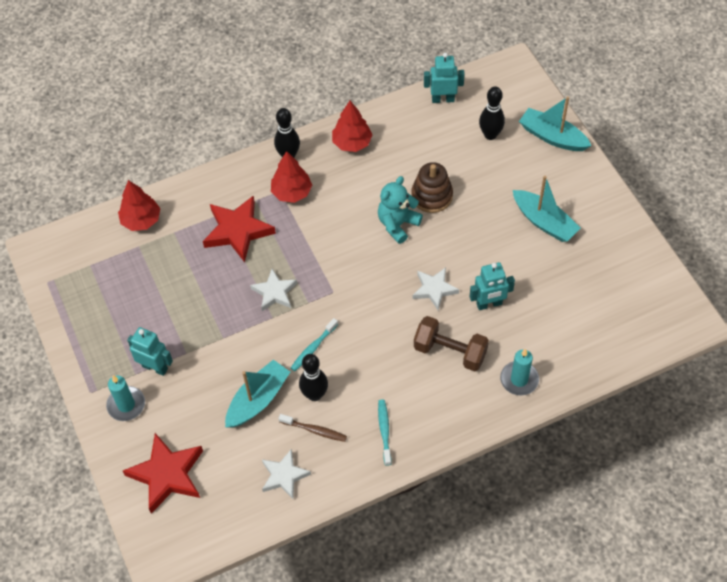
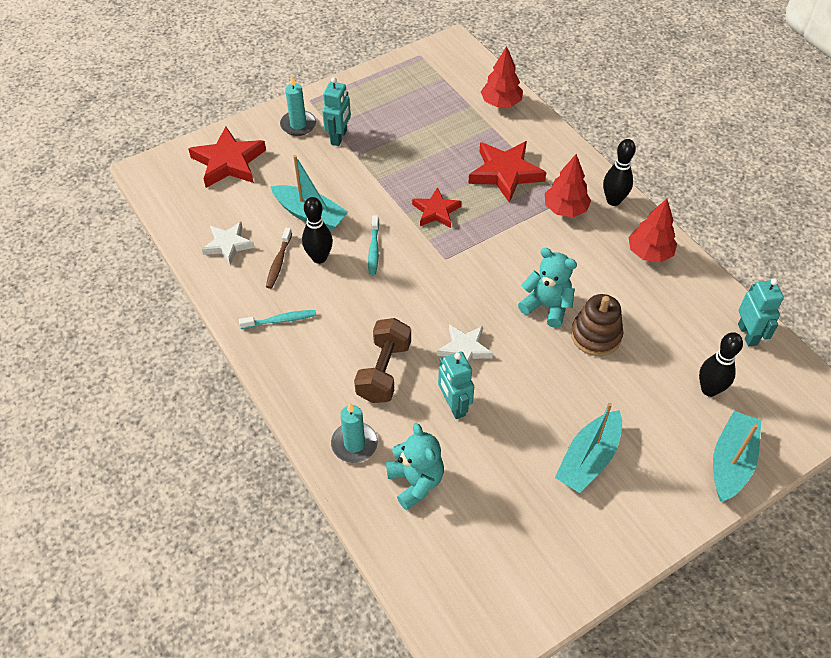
camera: 80 degrees right, 5 degrees down
white star [250,269,297,311] -> red star [412,187,462,228]
turquoise toothbrush [291,318,338,371] -> turquoise toothbrush turned 120 degrees counterclockwise [368,215,379,276]
none -> turquoise teddy bear [386,423,444,510]

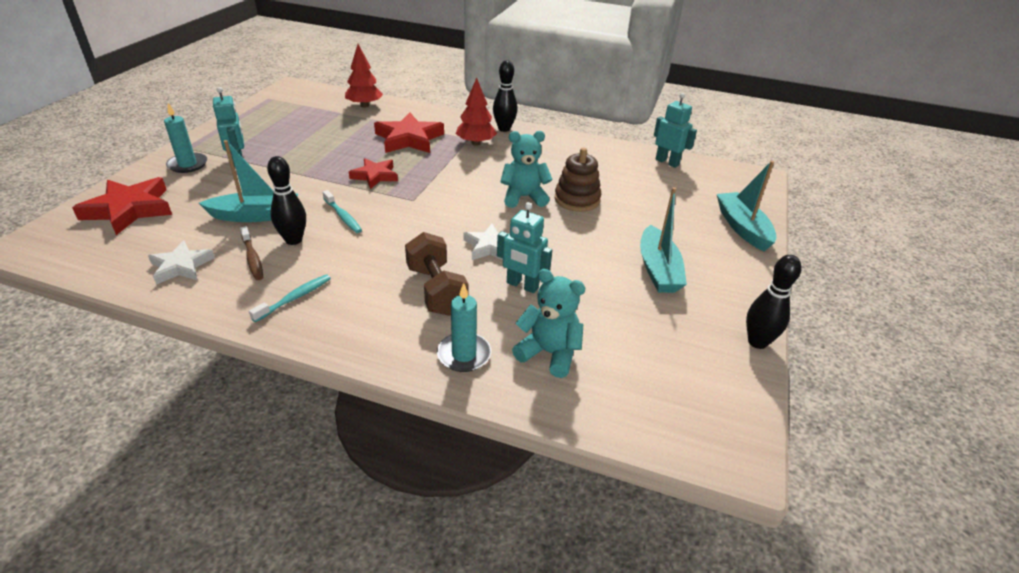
camera: 40 degrees left, 15 degrees down
red tree [628,199,677,262] -> none
black bowling pin [699,332,743,397] -> black bowling pin moved to [746,255,801,349]

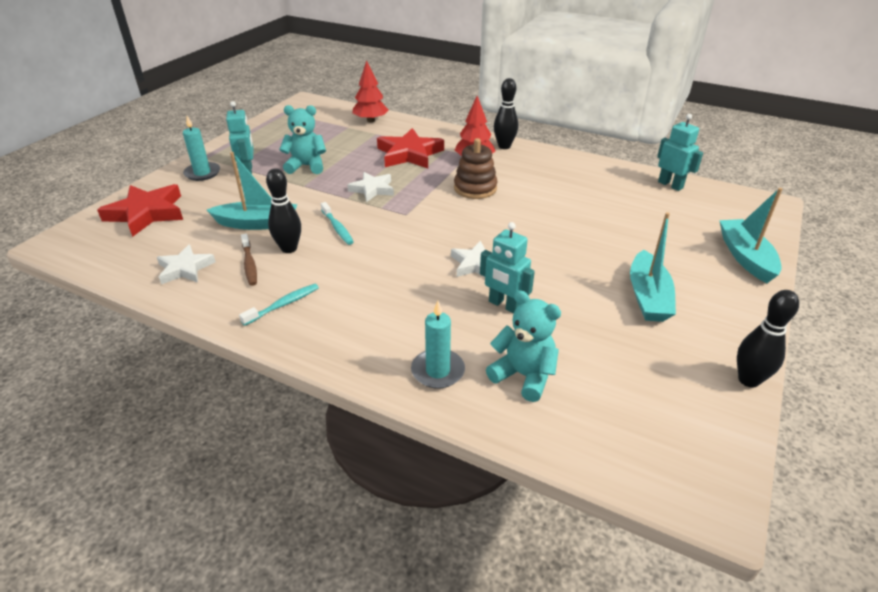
camera: 10 degrees right, 0 degrees up
red star [349,158,398,189] -> white star [347,172,394,202]
brown dumbbell [405,232,469,316] -> none
turquoise teddy bear [500,131,553,208] -> turquoise teddy bear moved to [279,105,326,174]
brown stacking toy [555,148,601,212] -> brown stacking toy moved to [454,138,498,199]

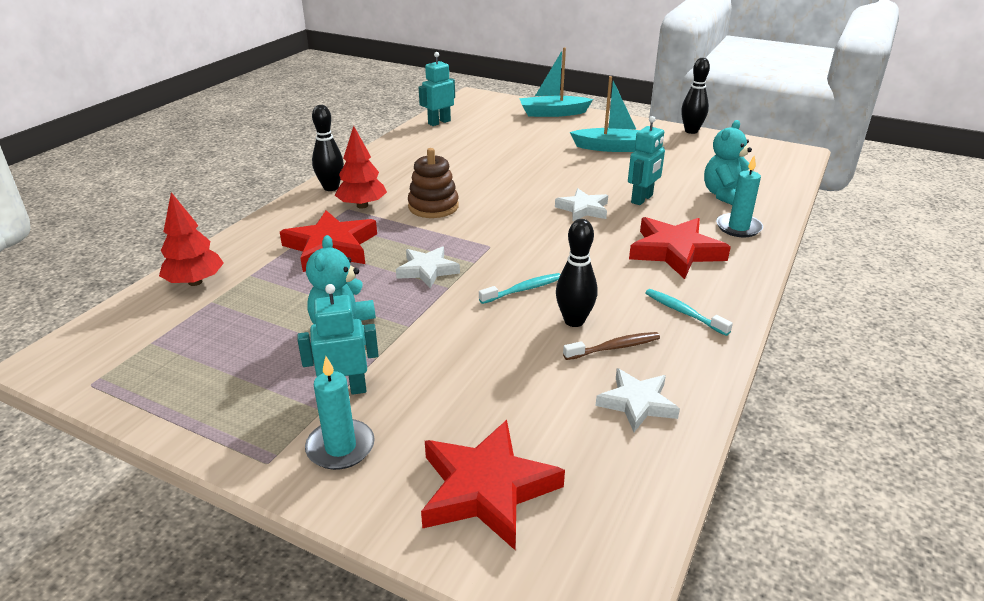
camera: 90 degrees left, 5 degrees down
turquoise boat [207,152,297,230] -> none
none -> red star [629,217,731,279]

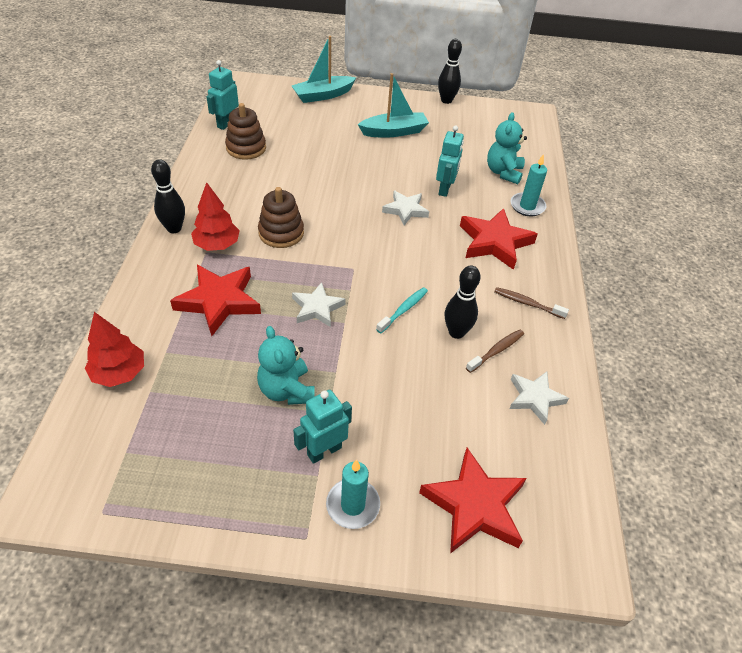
camera: 25 degrees left, 15 degrees up
turquoise toothbrush [645,289,733,336] -> brown toothbrush [494,287,569,319]
none -> brown stacking toy [225,103,266,160]

